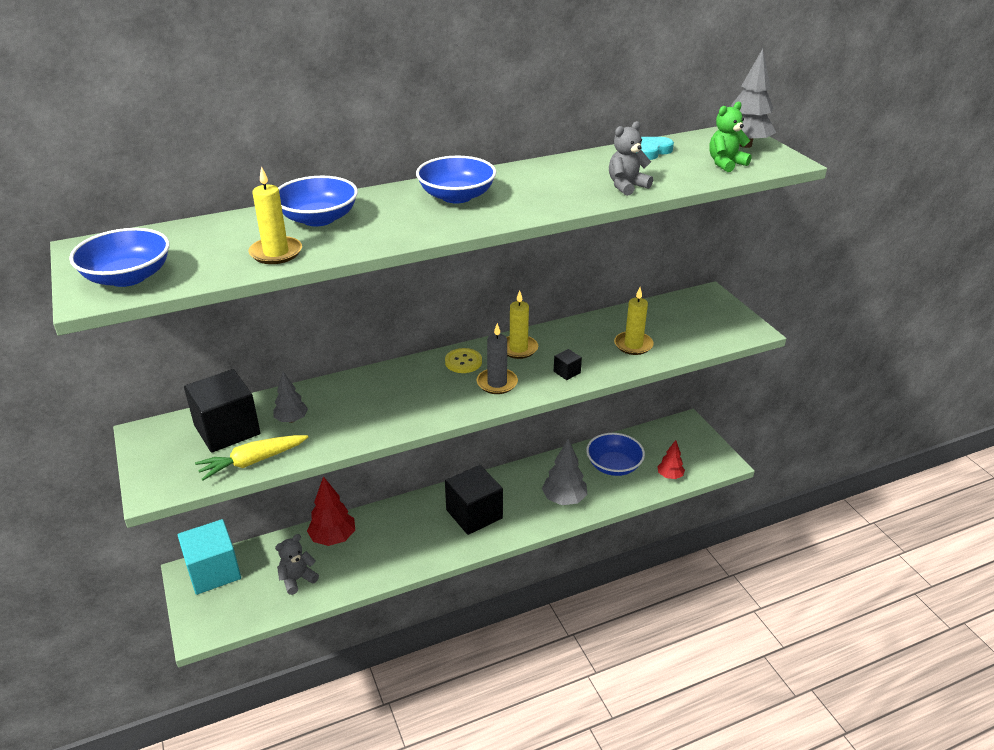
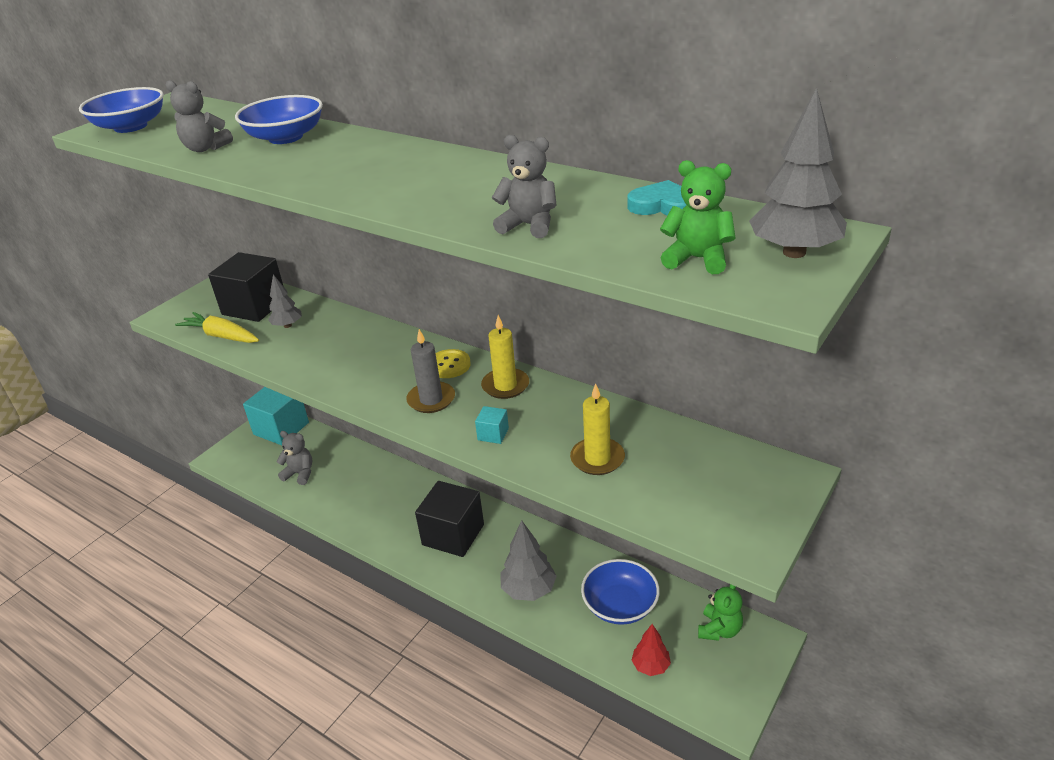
camera: 60 degrees right, 0 degrees up
yellow candle [248,166,302,264] -> grey teddy bear [166,80,233,152]
red tree [307,476,355,546] -> none
blue bowl [416,156,496,203] -> none
black cube [554,349,582,380] -> turquoise cube [475,406,509,444]
none -> green teddy bear [698,584,743,641]

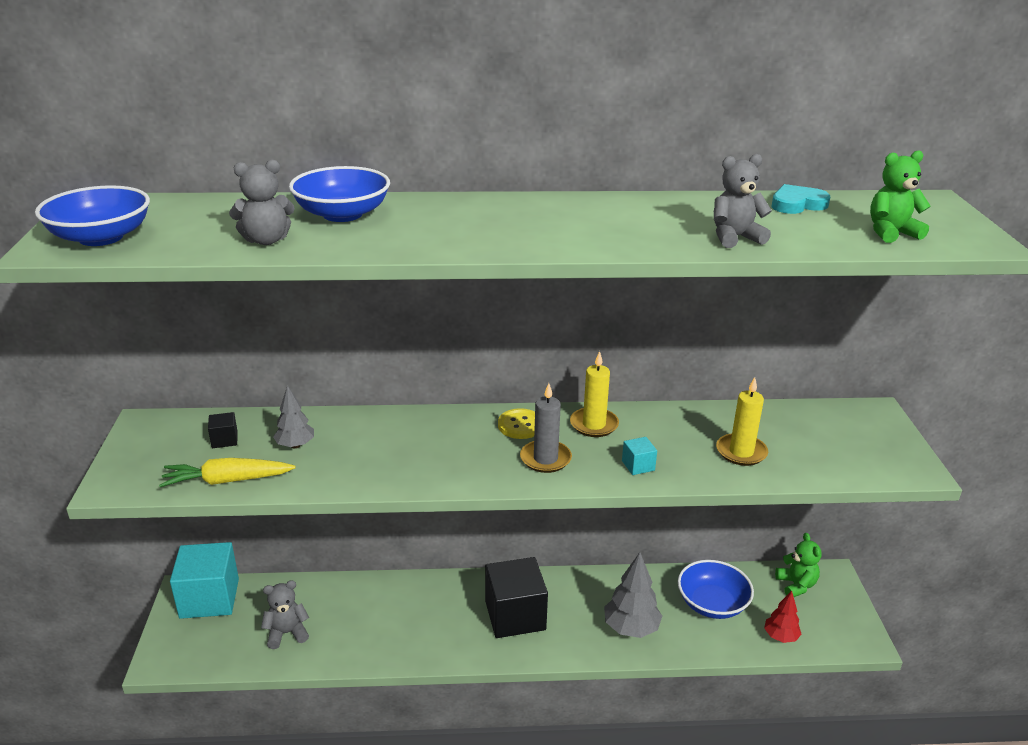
camera: 40 degrees left, 5 degrees down
black cube [208,252,283,322] -> black cube [208,412,238,448], size x0.42
grey tree [749,88,847,258] -> none

